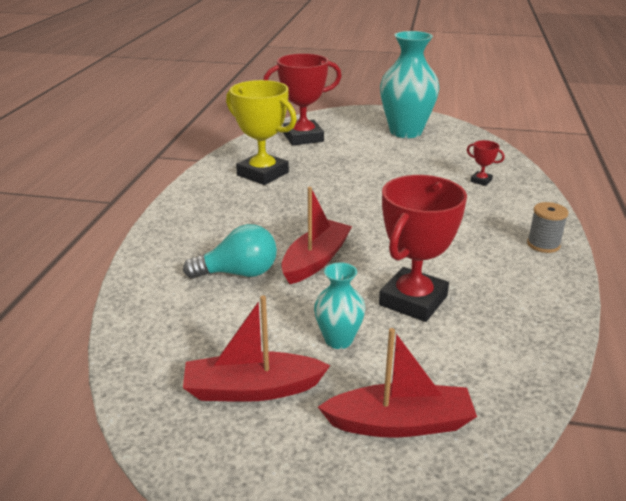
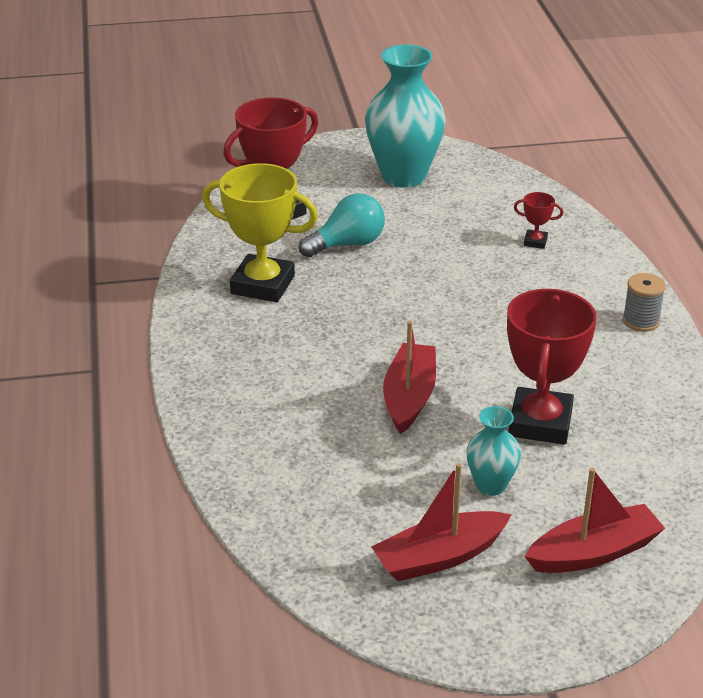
camera: 20 degrees left, 5 degrees up
turquoise light bulb [183,224,277,279] -> turquoise light bulb moved to [299,193,385,257]

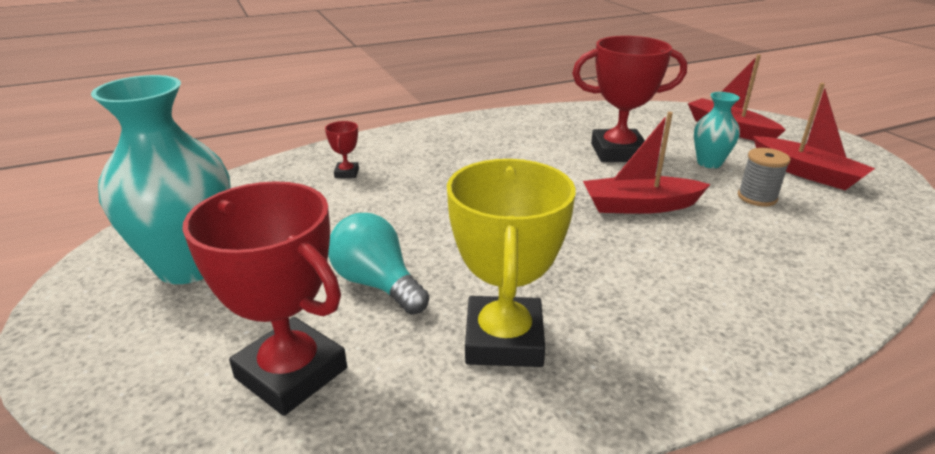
camera: 105 degrees left, 5 degrees down
grey spool [623,273,666,332] -> grey spool moved to [738,148,791,206]

